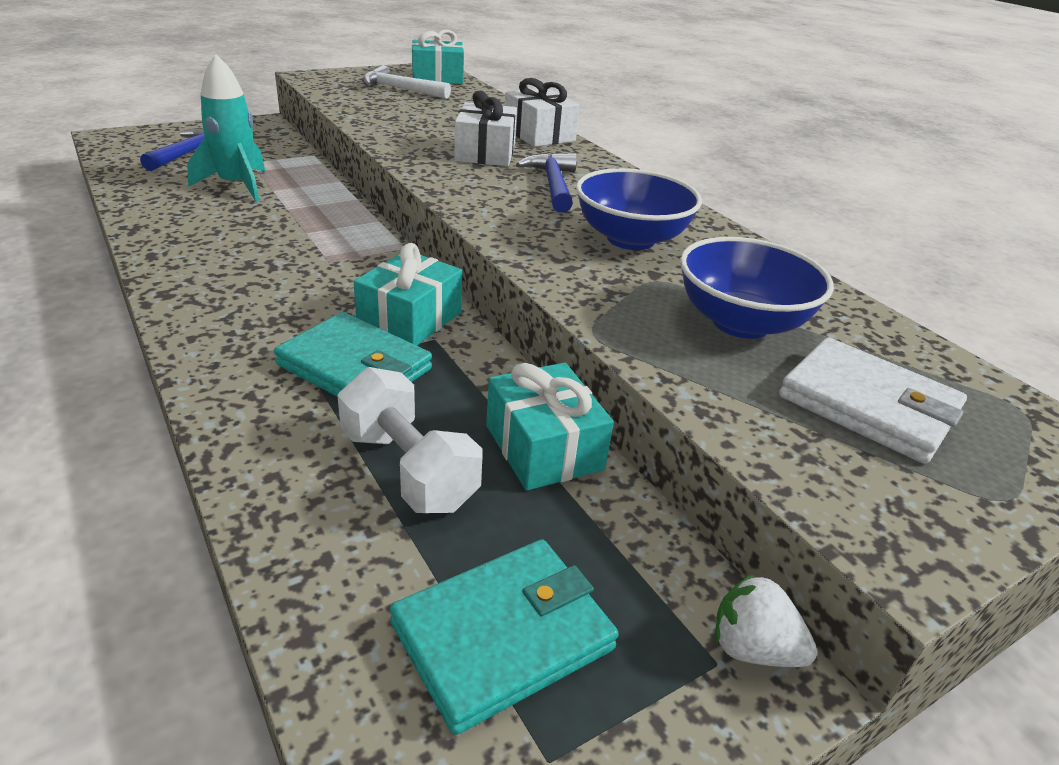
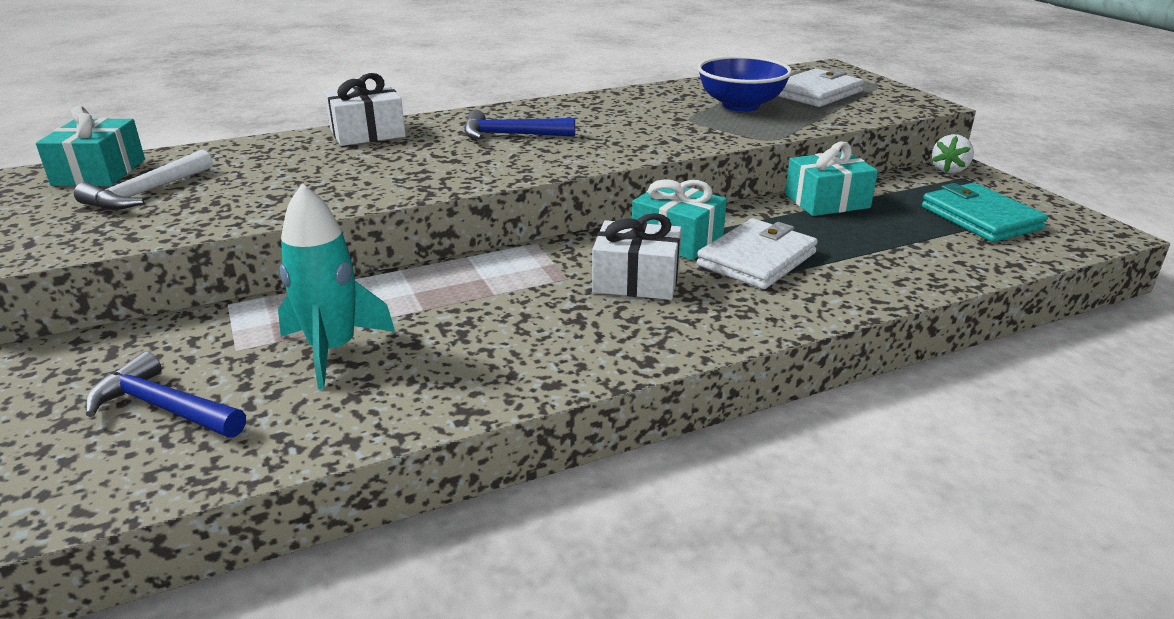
camera: 80 degrees left, 5 degrees down
turquoise wallet [274,312,432,397] -> white wallet [697,218,818,289]
white dumbbell [337,367,482,513] -> none
white gift [454,91,517,166] -> white gift moved to [592,213,682,300]
blue bowl [576,168,702,250] -> none

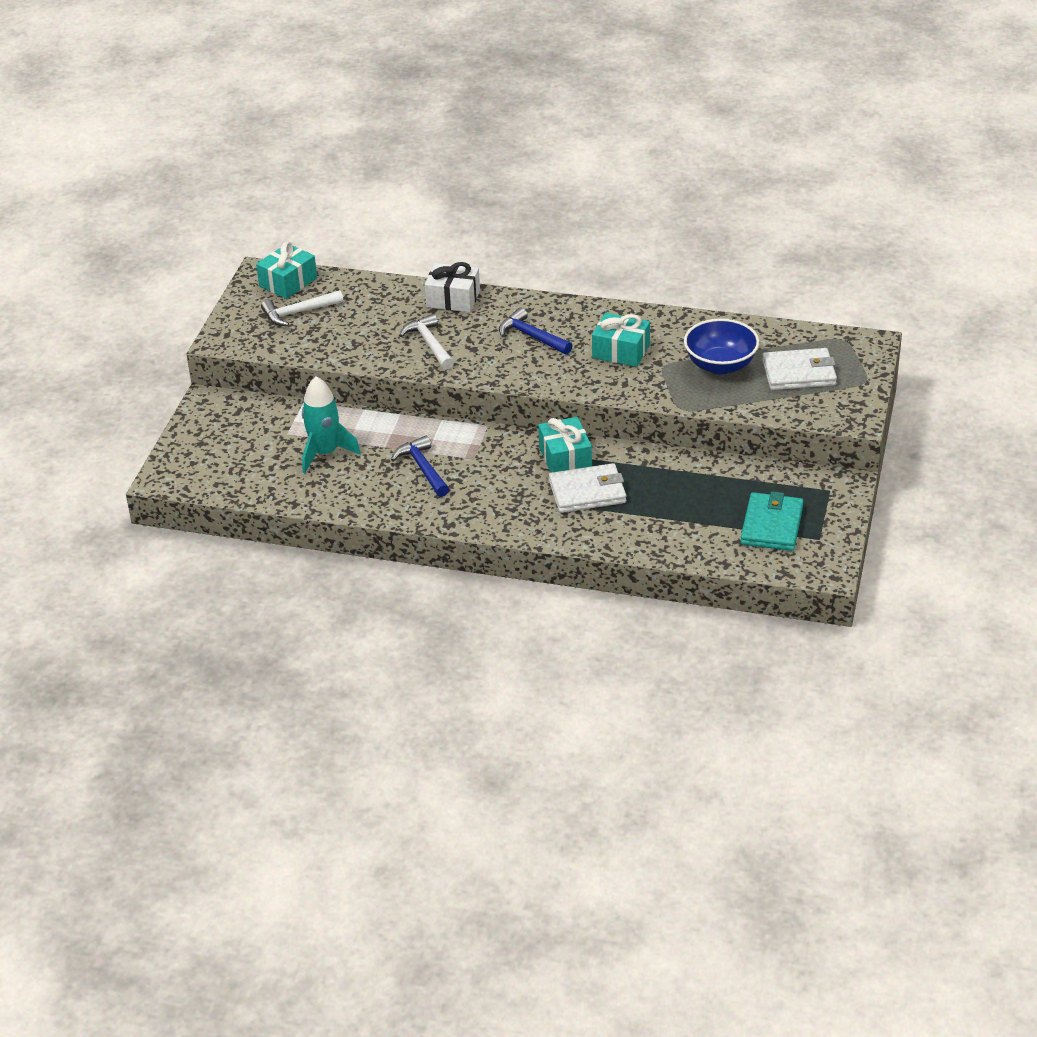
camera: 40 degrees right, 10 degrees up
blue hammer [85,351,246,438] -> blue hammer moved to [391,436,449,497]
white gift [592,213,682,300] -> none
turquoise gift [785,142,878,216] -> turquoise gift moved to [592,313,650,367]
white strawberry [932,134,974,174] -> none
none -> white hammer [399,314,454,370]

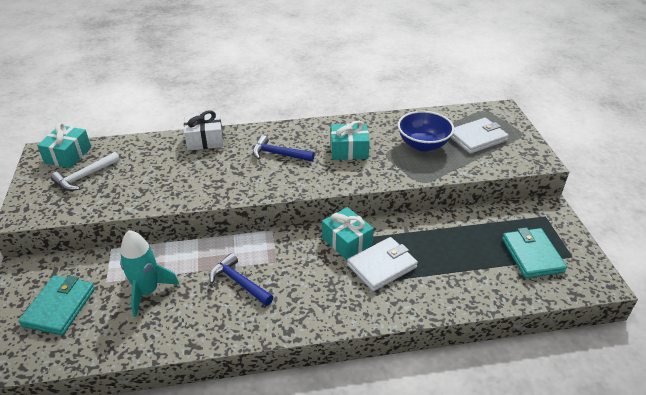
camera: 25 degrees left, 0 degrees up
white hammer [399,314,454,370] -> none
none -> turquoise wallet [18,275,95,335]

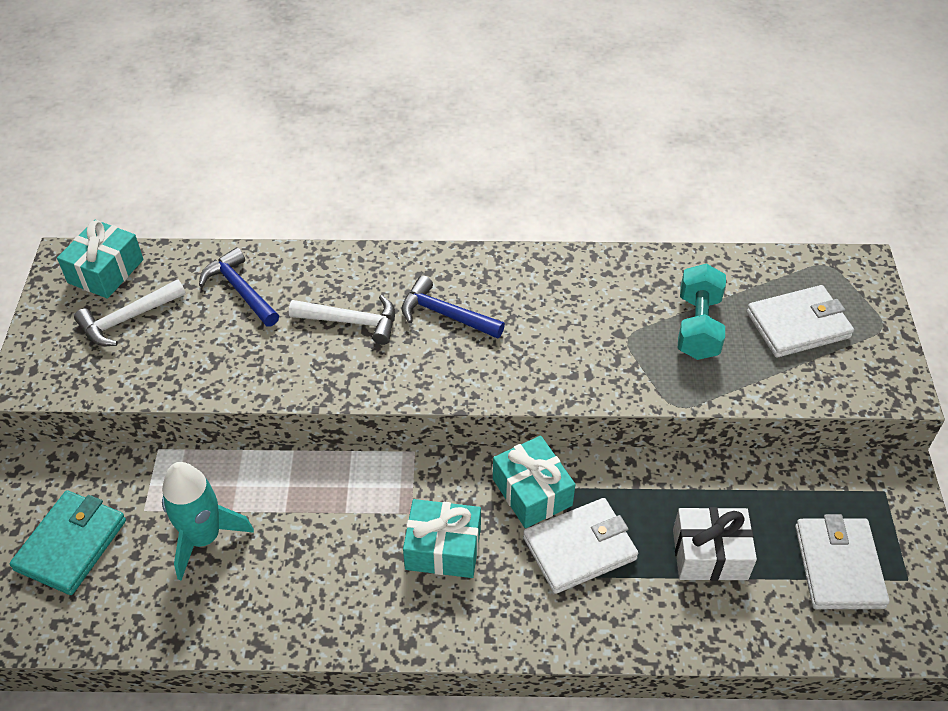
camera: 10 degrees right, 10 degrees up
white gift [184,110,223,151] -> white gift moved to [673,507,757,581]
blue hammer [209,253,273,306] -> blue hammer moved to [199,247,279,327]
turquoise gift [331,121,370,160] -> turquoise gift moved to [403,499,481,578]
blue bowl [398,111,454,151] -> turquoise dumbbell [678,263,726,360]
turquoise wallet [502,227,567,278] -> white wallet [795,514,890,609]
none -> white hammer [289,295,395,345]

